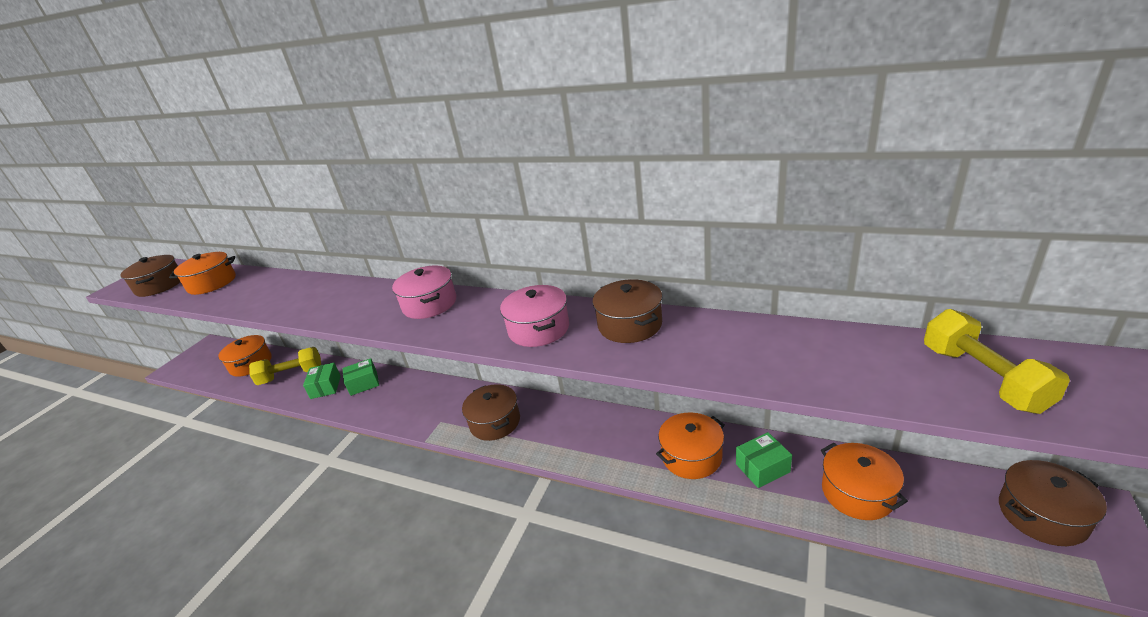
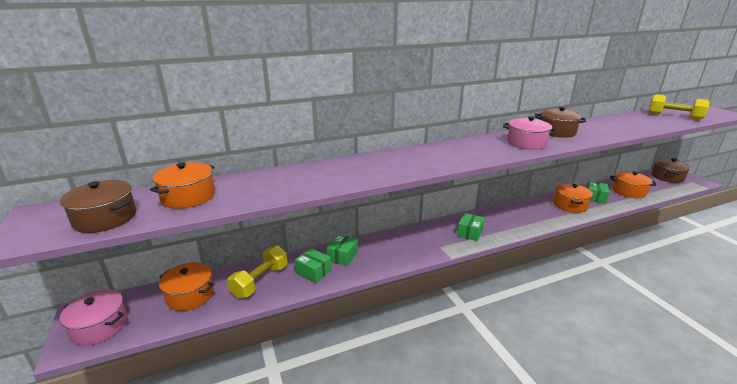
camera: 50 degrees left, 5 degrees down
pink pot [392,266,456,319] -> pink pot moved to [60,289,128,346]
brown pot [462,384,520,441] -> green box [457,213,485,241]

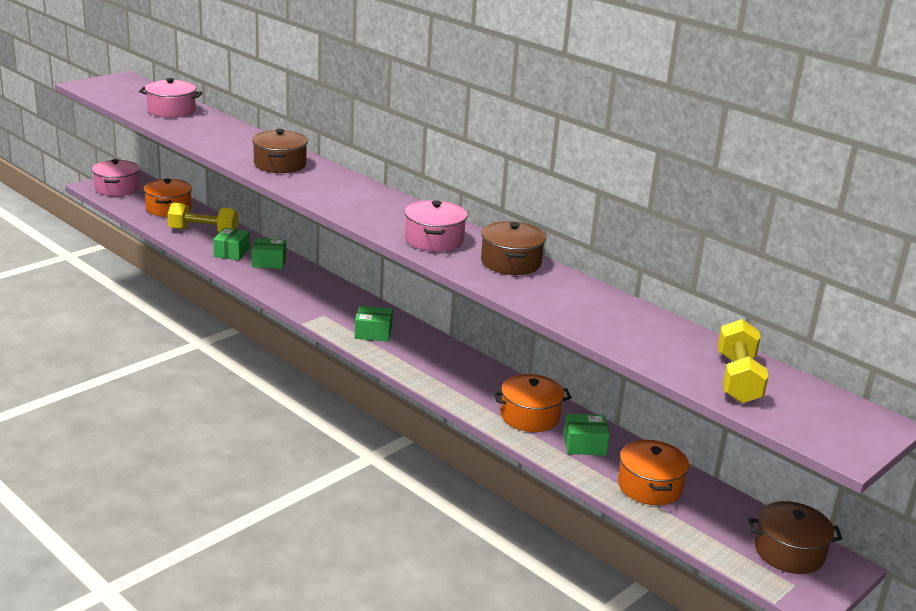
camera: 65 degrees right, 0 degrees up
brown pot [60,180,136,233] -> brown pot moved to [252,129,308,173]
orange pot [150,162,215,209] -> pink pot [139,78,202,118]

